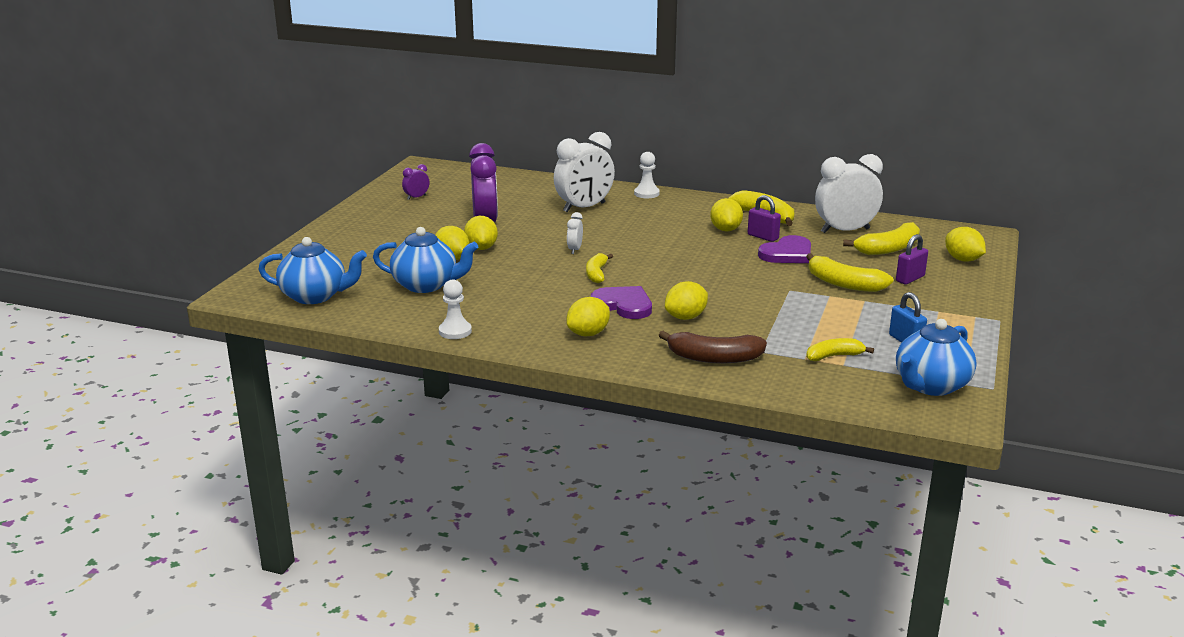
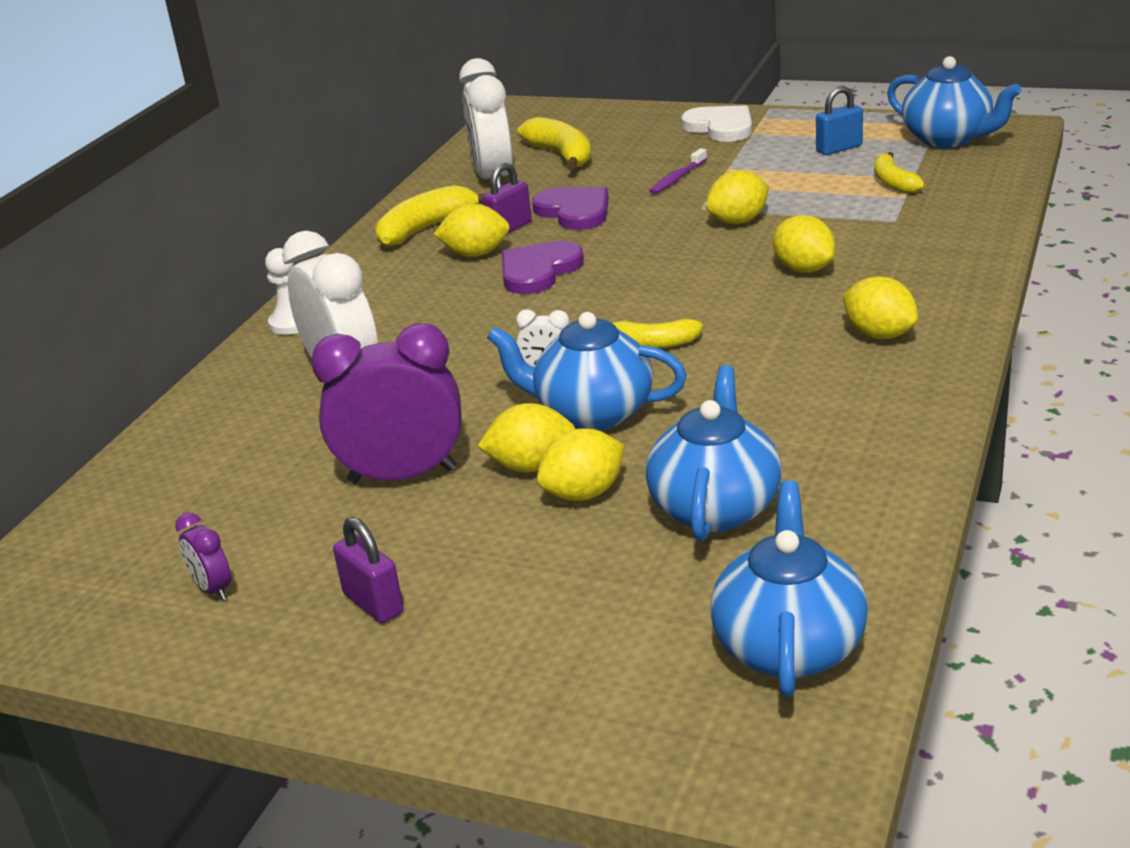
camera: 85 degrees left, 5 degrees up
white pawn [439,279,472,339] -> none
purple heart [591,286,652,319] -> purple heart moved to [501,241,584,294]
brown banana [658,331,767,363] -> none
yellow banana [806,253,894,292] -> purple toothbrush [649,148,707,194]
purple padlock [896,234,928,284] -> purple padlock moved to [333,517,404,623]
yellow lemon [945,227,986,262] -> yellow lemon moved to [706,170,769,224]
none -> blue teapot [487,312,687,430]
none -> white heart [681,105,752,142]

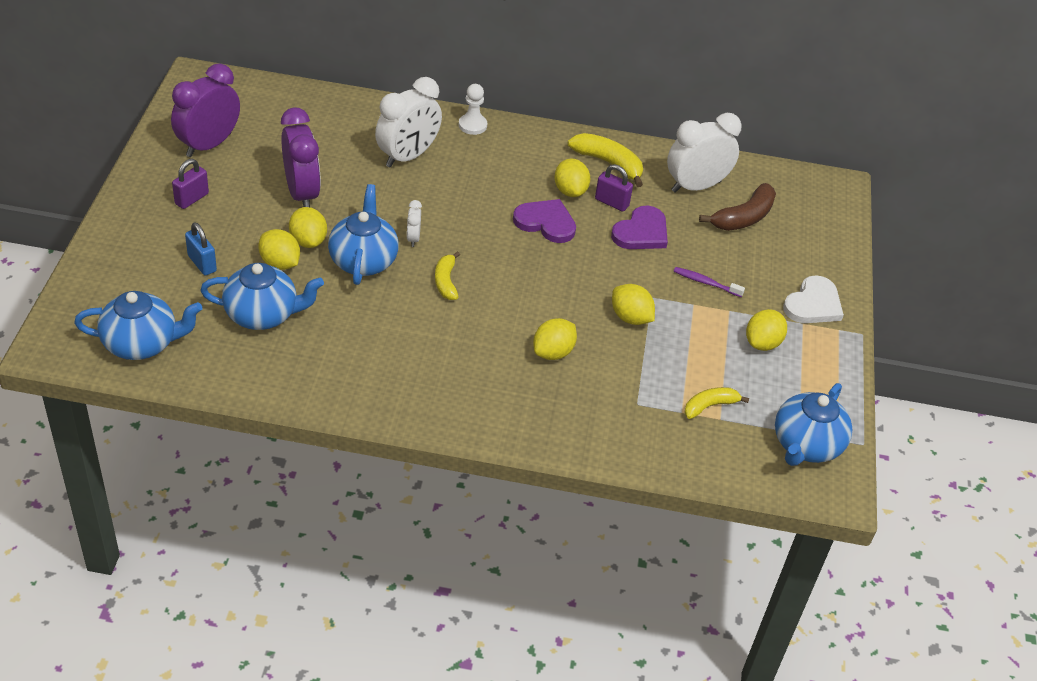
camera: 70 degrees right, 15 degrees up
purple clock [175,512,231,600] -> purple clock [171,63,240,157], size x2.21
yellow banana [517,117,591,170] -> brown banana [699,183,776,231]
blue padlock [816,86,863,155] -> blue padlock moved to [185,222,217,276]
yellow lemon [843,276,918,339] -> yellow lemon moved to [746,309,787,351]

